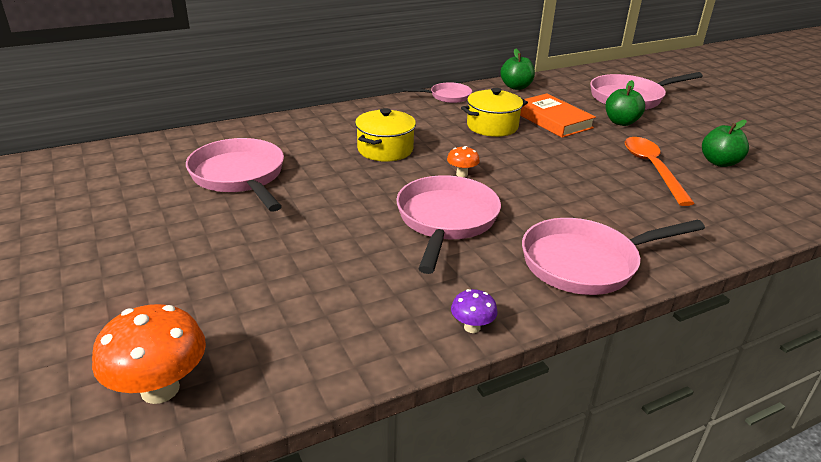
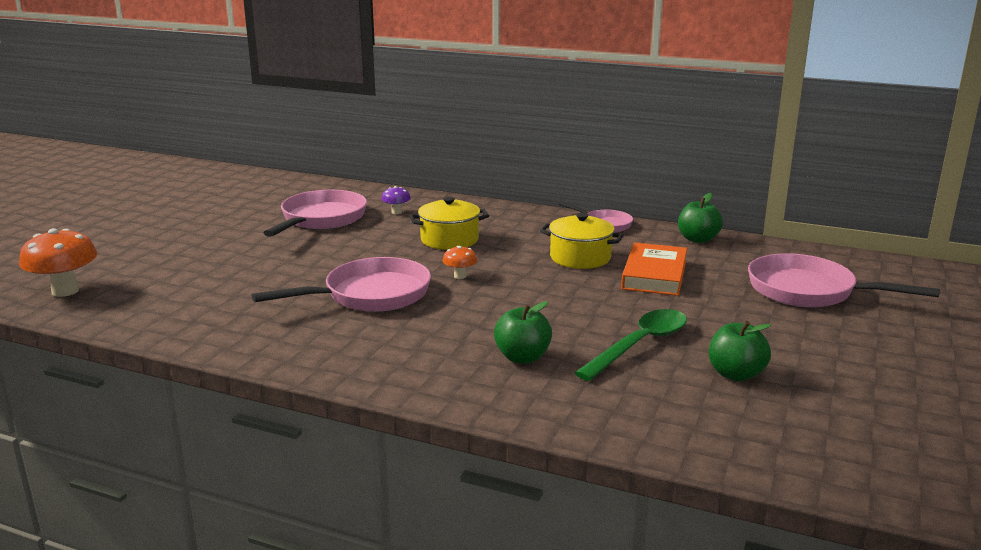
camera: 50 degrees right, 10 degrees down
purple mushroom [451,289,498,333] -> purple mushroom moved to [381,186,411,214]
pink pan [522,218,705,295] -> none
green apple [606,80,645,126] -> green apple moved to [494,301,552,364]
orange spoon [625,137,695,206] -> green spoon [574,309,687,381]

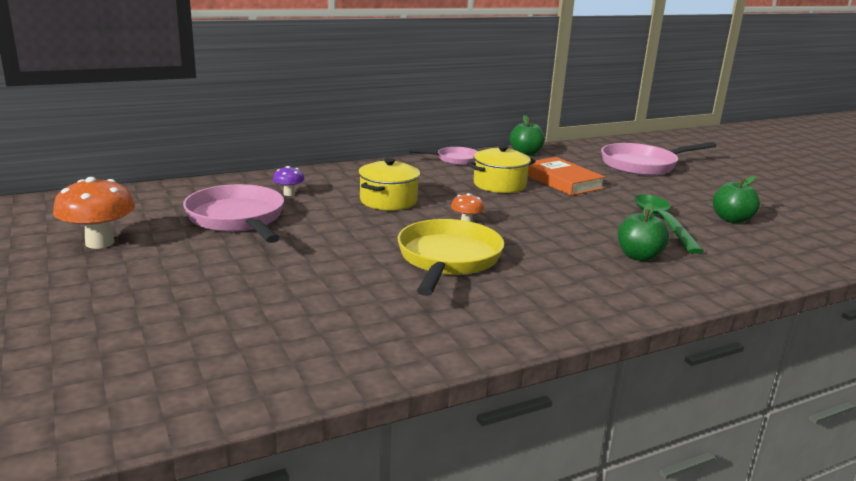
camera: 50 degrees left, 0 degrees up
orange mushroom [19,228,97,297] -> orange mushroom moved to [53,177,135,249]
pink pan [252,257,431,312] -> yellow pan [398,219,504,296]

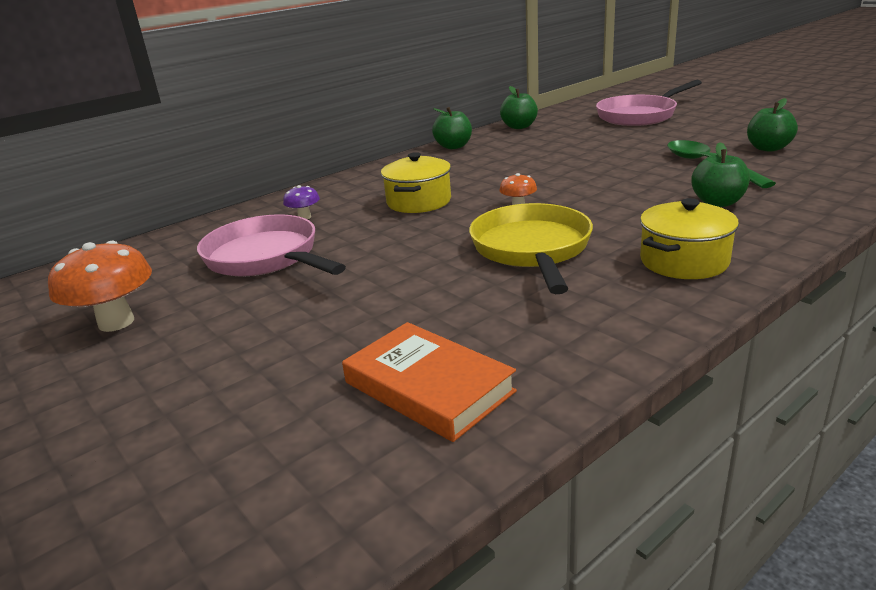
camera: 10 degrees left, 5 degrees up
pink pan [409,147,478,165] -> green apple [432,107,472,149]
yellow pot [467,145,536,193] -> yellow pot moved to [640,198,739,279]
orange book [528,157,606,196] -> orange book moved to [342,322,517,442]

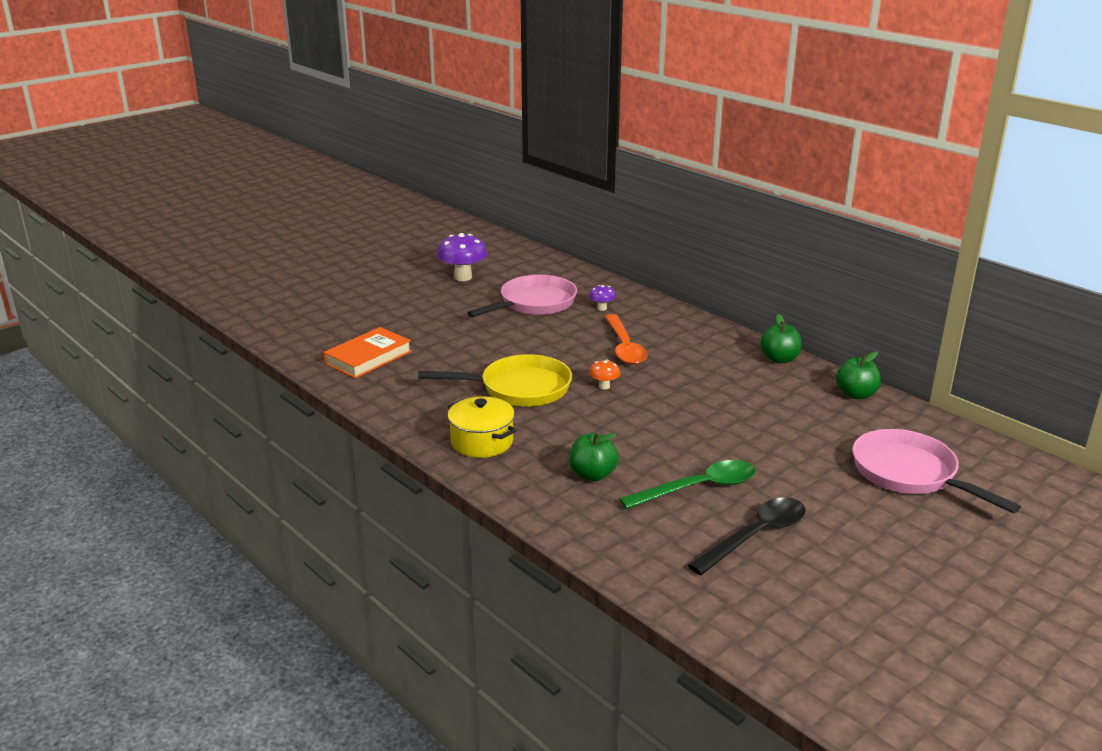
camera: 85 degrees right, 0 degrees up
orange mushroom [48,241,152,332] -> purple mushroom [437,233,487,281]
yellow pot [381,152,451,213] -> orange spoon [605,314,648,365]
green apple [747,98,798,152] -> black spoon [688,497,806,575]

